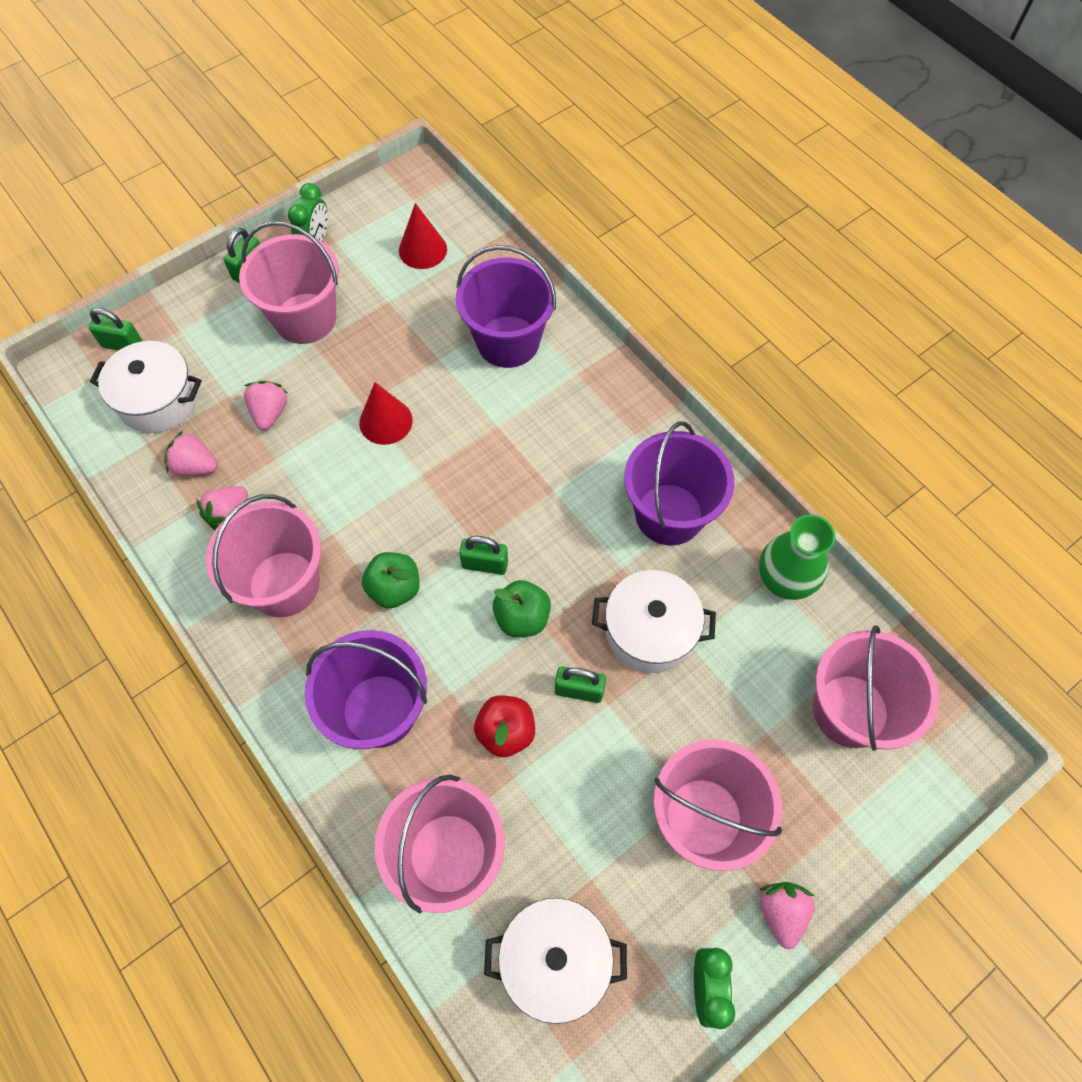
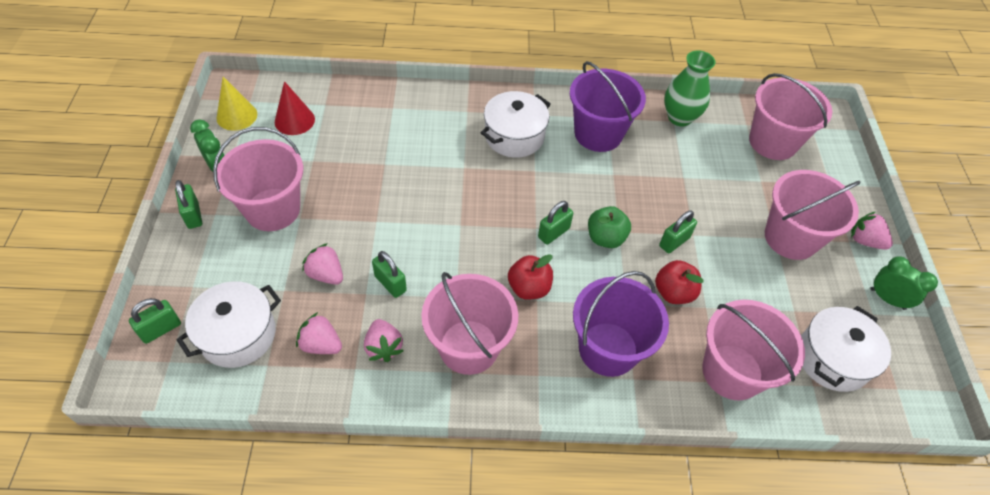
camera: 55 degrees left, 10 degrees down
pink strawberry [164,431,218,476] -> pink strawberry turned 60 degrees clockwise [296,312,342,354]
red cone [359,382,413,445] -> none
green apple [362,552,420,608] -> red apple [508,254,553,300]
purple bucket [456,245,556,368] -> none
white pot [592,570,716,673] -> white pot moved to [481,91,551,158]
none -> yellow cone [216,77,257,131]
none -> green padlock [372,251,407,298]

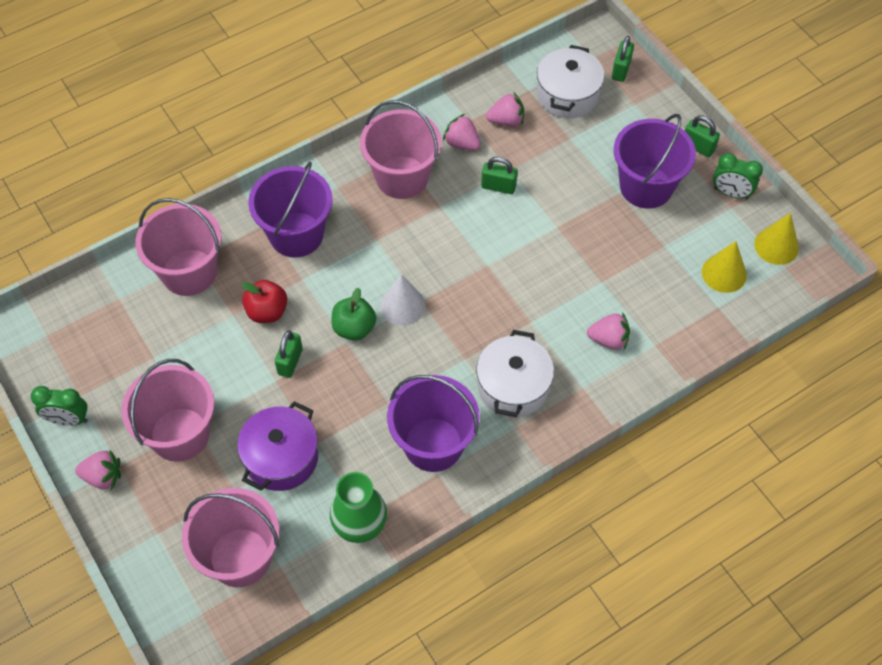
camera: 150 degrees right, 5 degrees up
pink bucket [213,127,303,231] -> purple bucket [614,114,696,209]
red cone [275,81,315,135] -> yellow cone [702,241,747,293]
pink strawberry [302,243,343,285] -> pink strawberry moved to [587,312,630,350]
red apple [508,254,553,300] -> none
green padlock [538,201,573,245] -> white cone [380,274,426,326]
white pot [801,306,891,392] -> none
none -> purple pot [237,401,318,491]

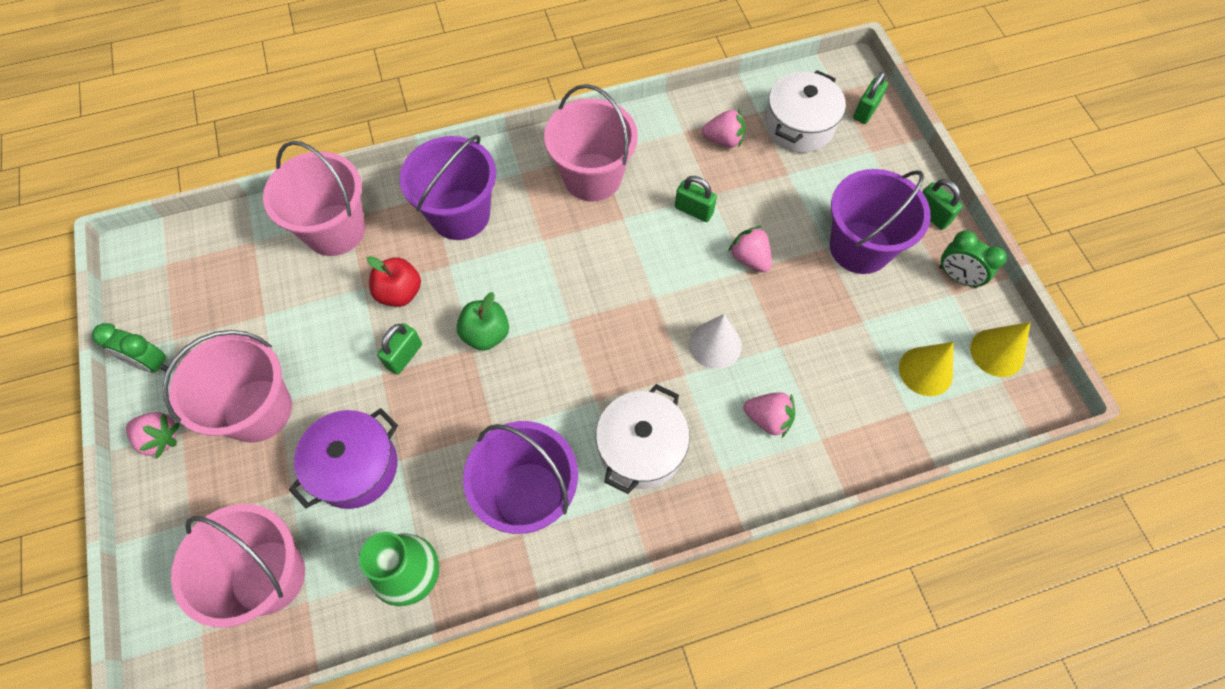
camera: 15 degrees right, 5 degrees up
white cone [380,274,426,326] -> white cone moved to [689,314,742,369]
pink strawberry [443,114,481,151] -> pink strawberry moved to [728,226,772,272]

